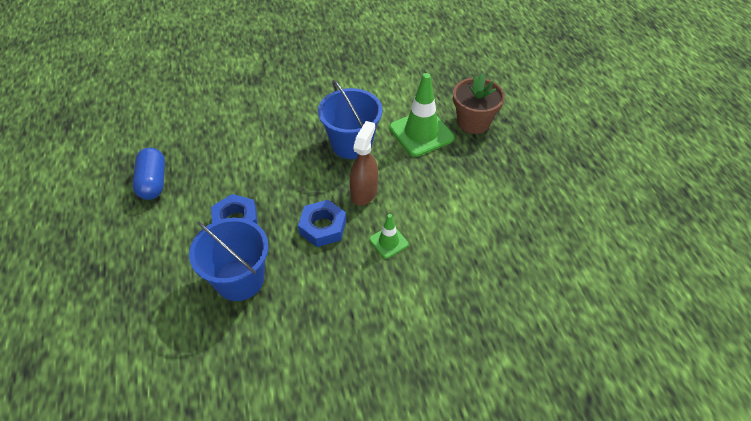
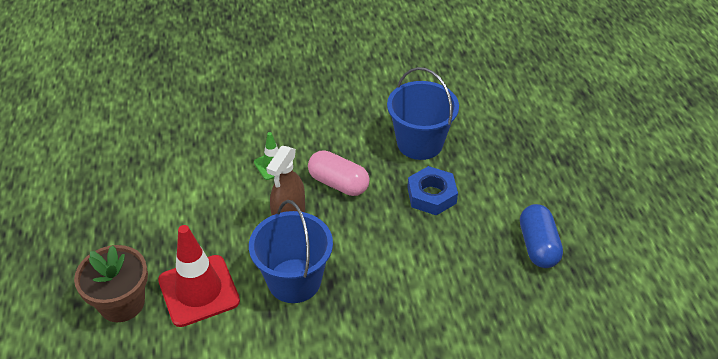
camera: 175 degrees left, 5 degrees down
blue nut [298,200,346,247] -> pink capsule [308,150,370,196]
green traffic cone [389,73,454,157] -> red traffic cone [158,225,240,327]

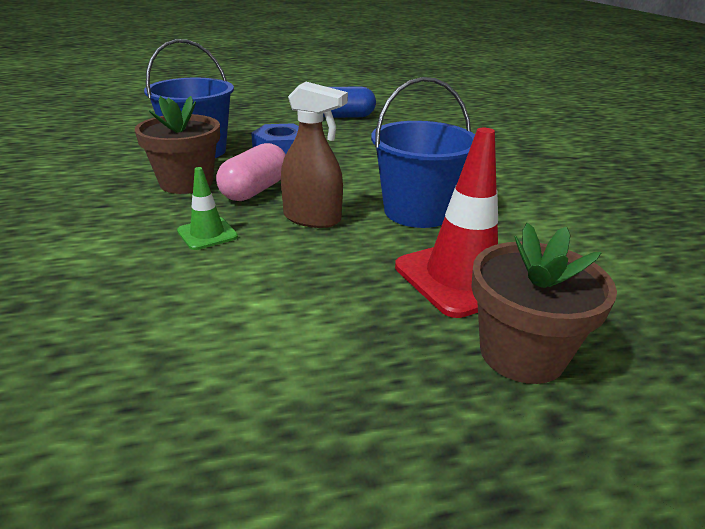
camera: 95 degrees left, 15 degrees down
none -> brown flower pot [135,96,220,194]

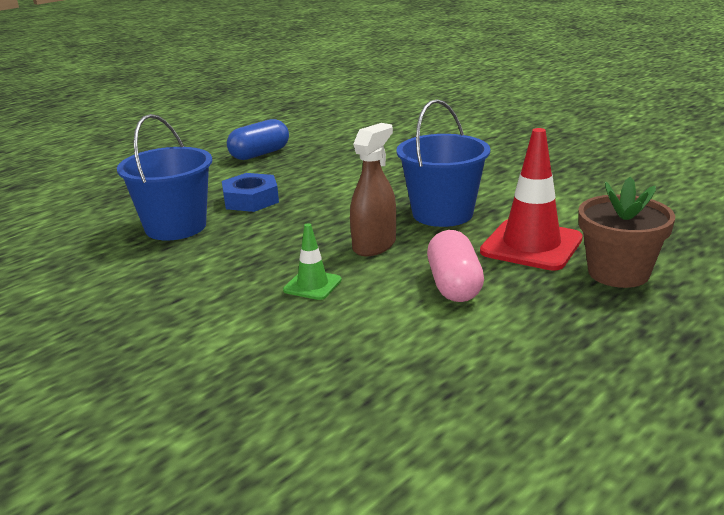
camera: 30 degrees left, 5 degrees down
brown flower pot [135,96,220,194] -> none
pink capsule [216,143,286,201] -> pink capsule moved to [427,230,484,302]
brown spray bottle [281,82,348,228] -> brown spray bottle turned 45 degrees counterclockwise [350,123,396,256]

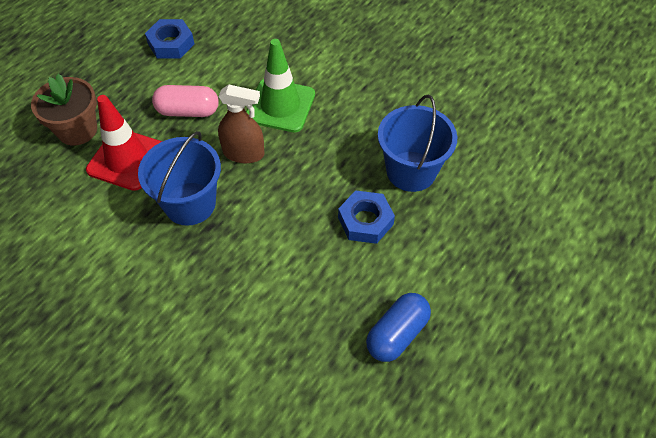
camera: 170 degrees right, 30 degrees up
green traffic cone [283,223,342,300] -> green traffic cone [246,39,315,133], size x1.93
brown spray bottle [350,123,396,256] -> brown spray bottle turned 105 degrees counterclockwise [218,85,265,163]
pink capsule [427,230,484,302] -> pink capsule turned 75 degrees counterclockwise [152,85,219,117]
none -> blue nut [145,19,194,59]

